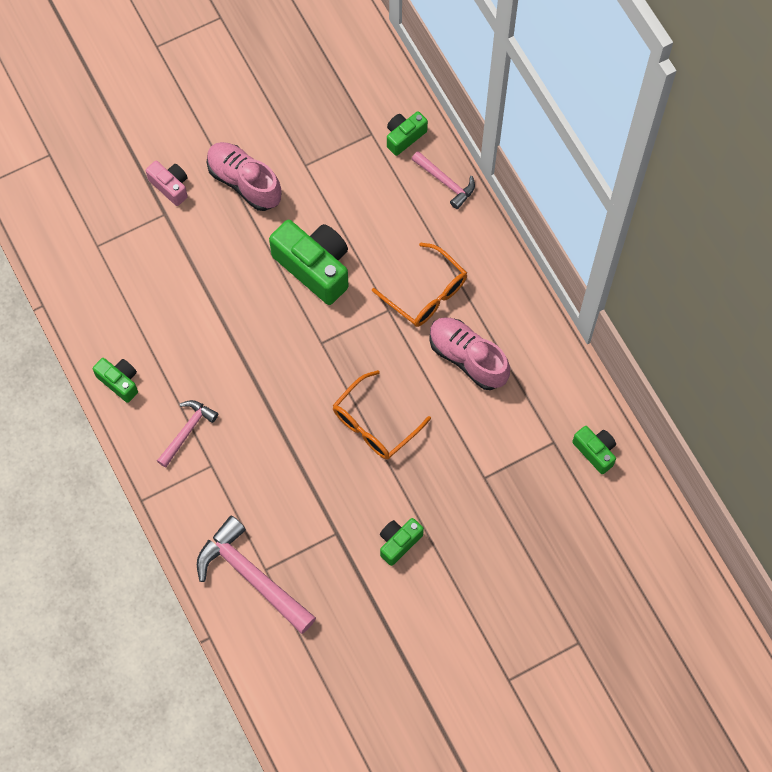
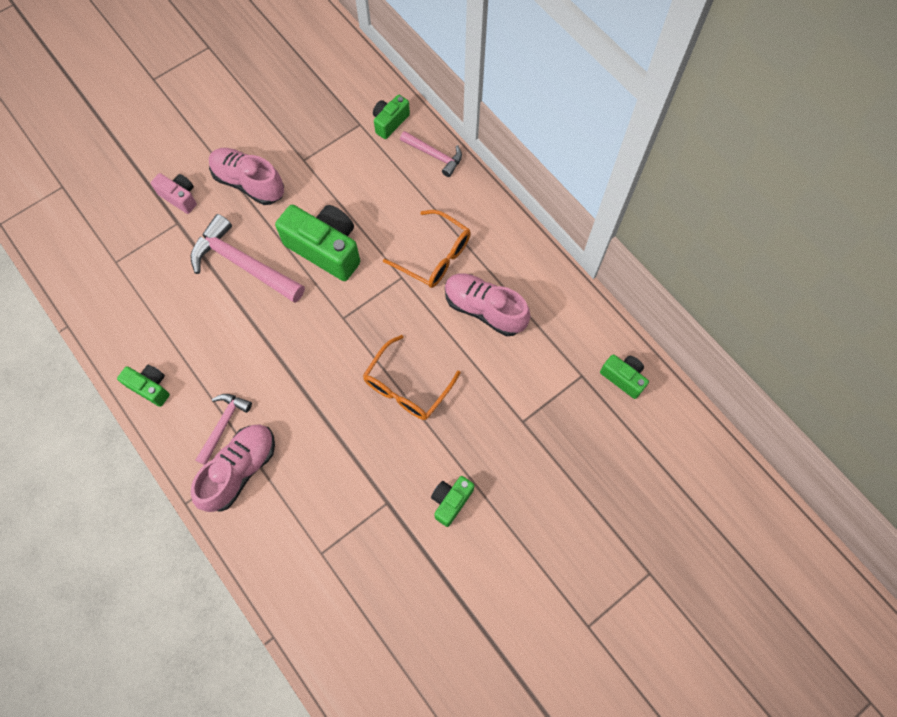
camera: 10 degrees left, 0 degrees up
pink hammer [197,516,316,634] -> pink hammer moved to [191,214,305,303]
none -> pink shoe [191,425,275,512]

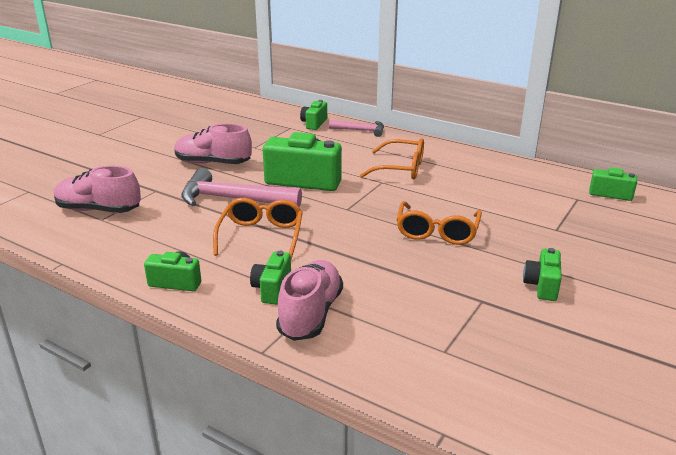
camera: 20 degrees left, 40 degrees down
pink camera [151,173,197,214] -> none
pink hammer [195,394,252,465] -> green camera [250,251,291,305]
pink shoe [445,273,531,336] -> pink shoe moved to [54,166,141,213]
none -> orange glasses [213,198,303,260]

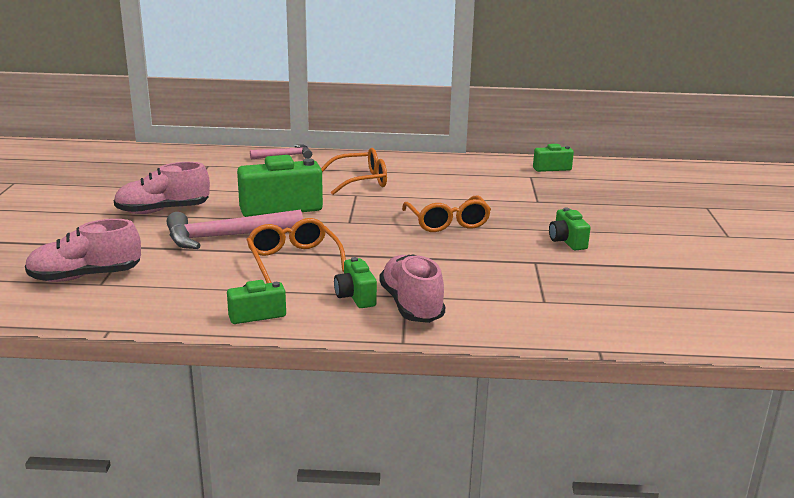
camera: 30 degrees left, 5 degrees down
green camera [300,100,327,130] -> none

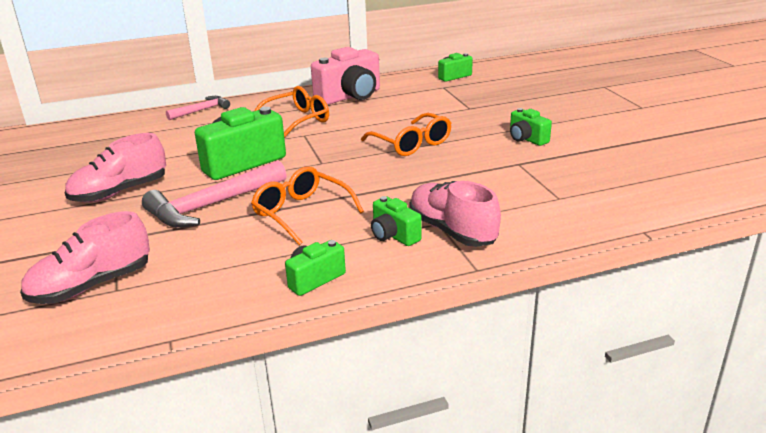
camera: 20 degrees left, 5 degrees up
none -> pink camera [311,47,380,105]

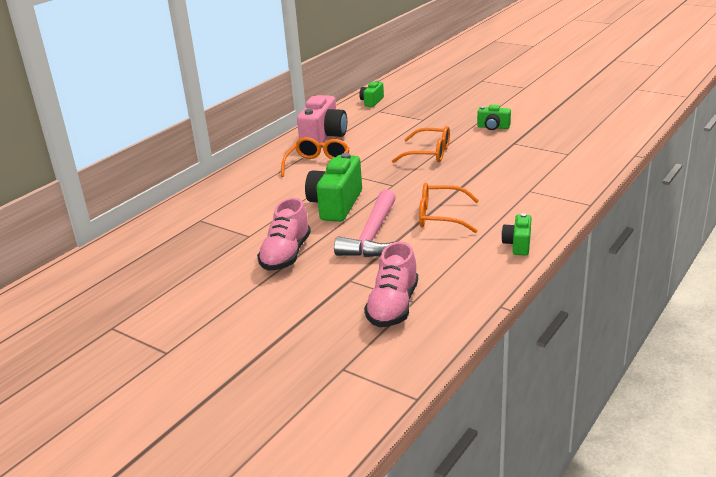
camera: 35 degrees left, 0 degrees up
pink hammer [166,96,230,120] -> none
green camera [371,196,422,246] -> none
pink shoe [410,181,501,247] -> none

